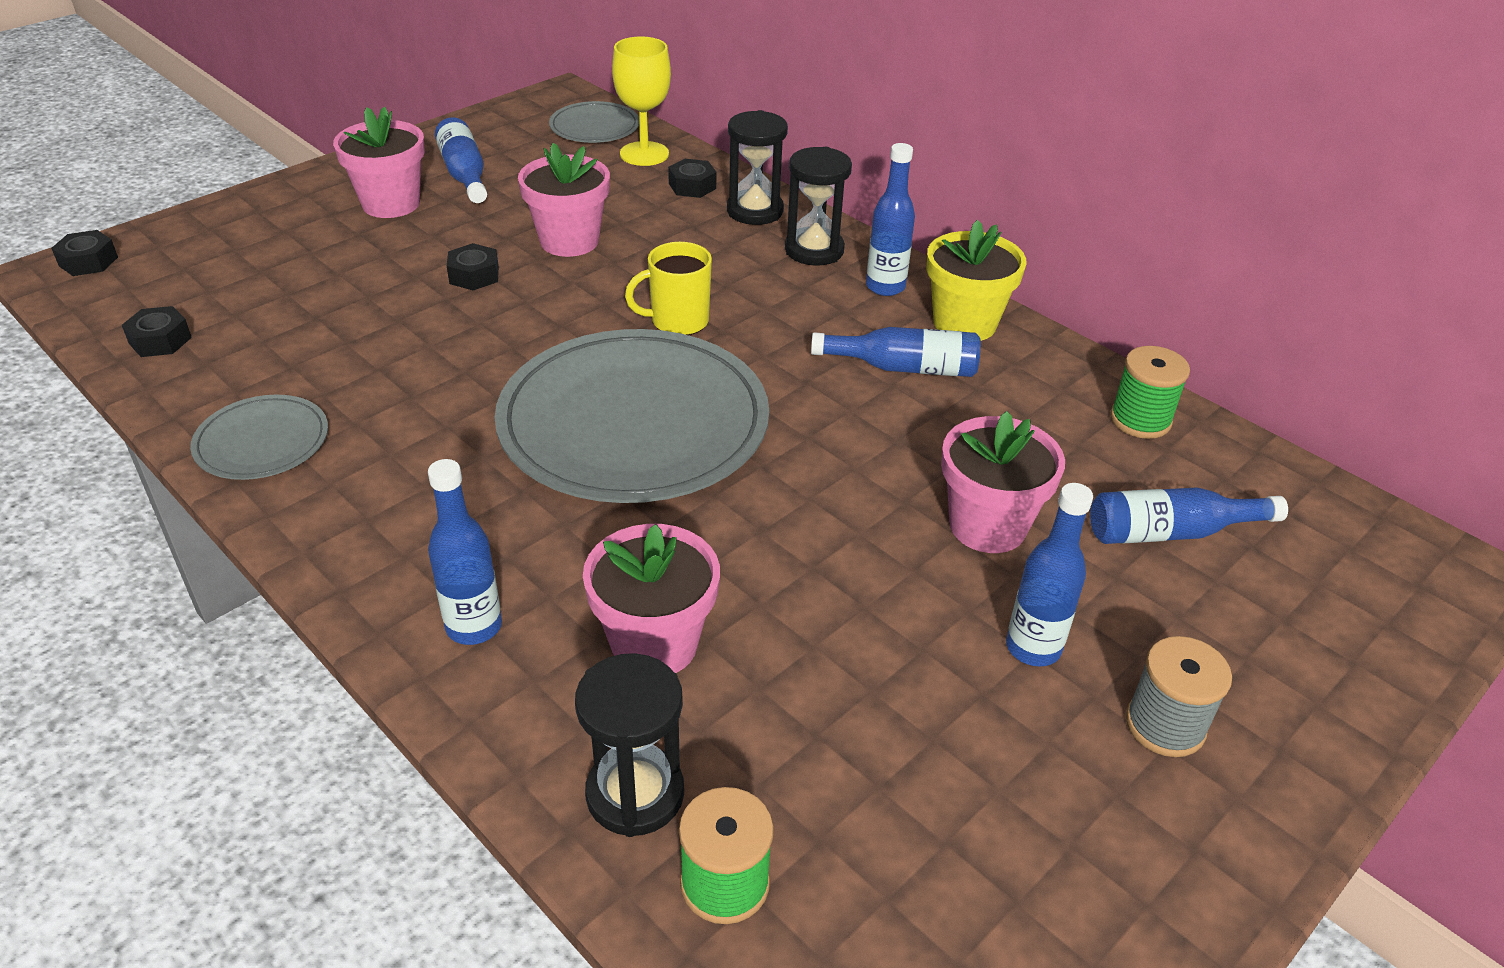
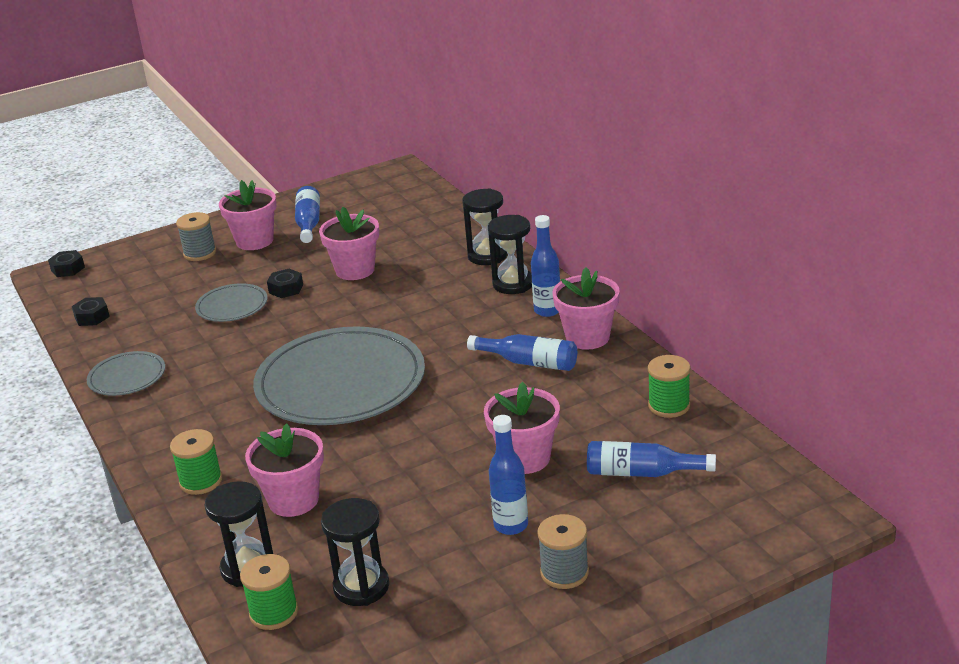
camera: 20 degrees right, 10 degrees down
blue bottle [428,459,502,645] -> green spool [170,429,222,495]
grey plate [549,101,639,143] -> grey plate moved to [195,283,268,322]
yellow goblet [612,37,671,166] -> none
yellow mug [625,242,712,335] -> none
black nut [668,159,716,198] -> none
yellow flower pot [926,220,1027,341] -> pink flower pot [552,267,620,350]
none -> grey spool [176,212,216,261]
none -> black hourglass [321,498,389,606]

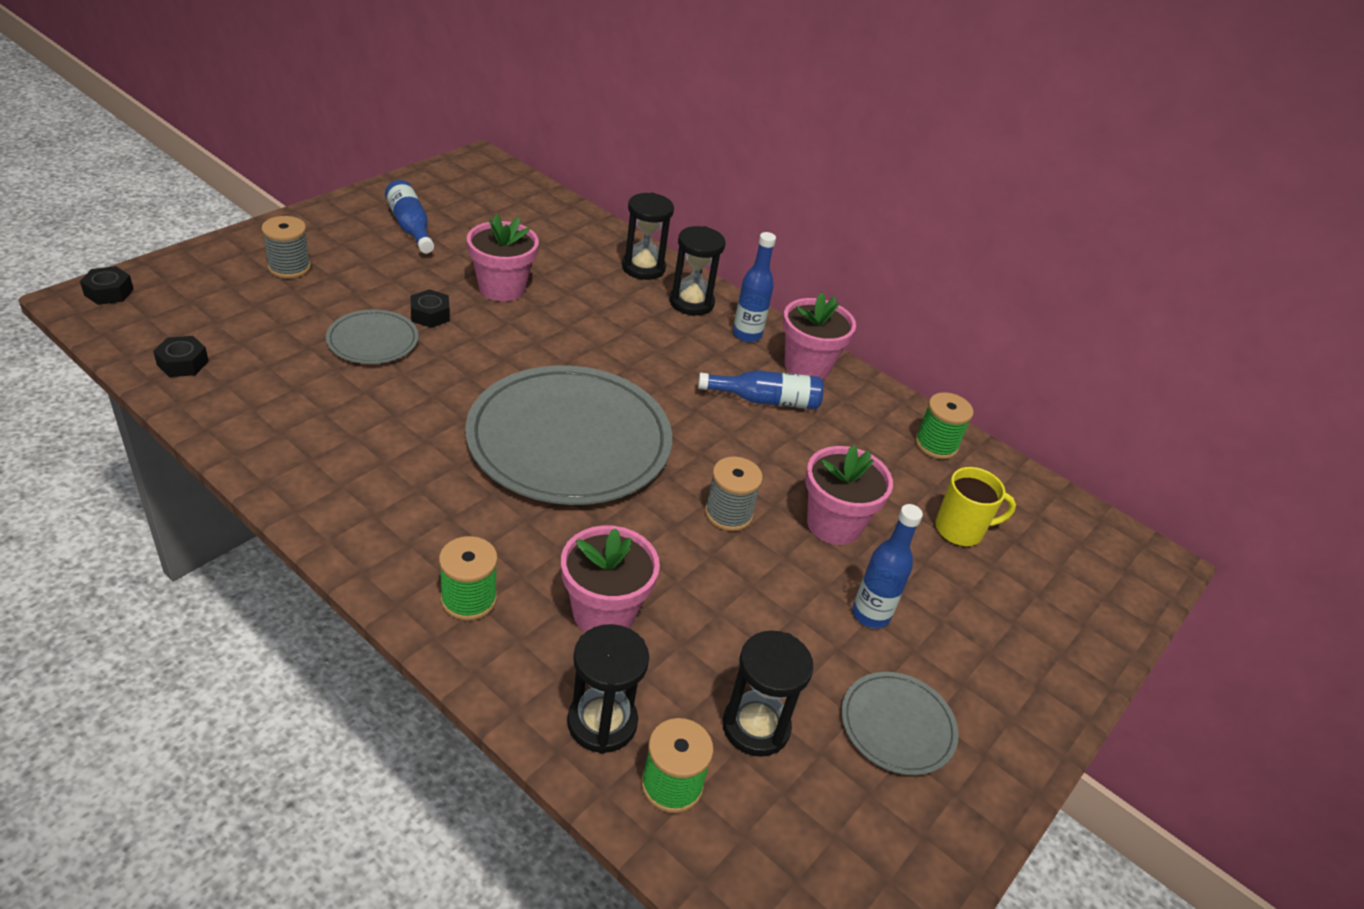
camera: 30 degrees left, 10 degrees up
grey plate [87,351,165,396] -> grey plate moved to [841,672,959,775]
pink flower pot [219,180,277,250] -> none
grey spool [537,514,589,589] -> grey spool moved to [705,456,763,531]
blue bottle [587,441,716,477] -> yellow mug [935,467,1016,547]

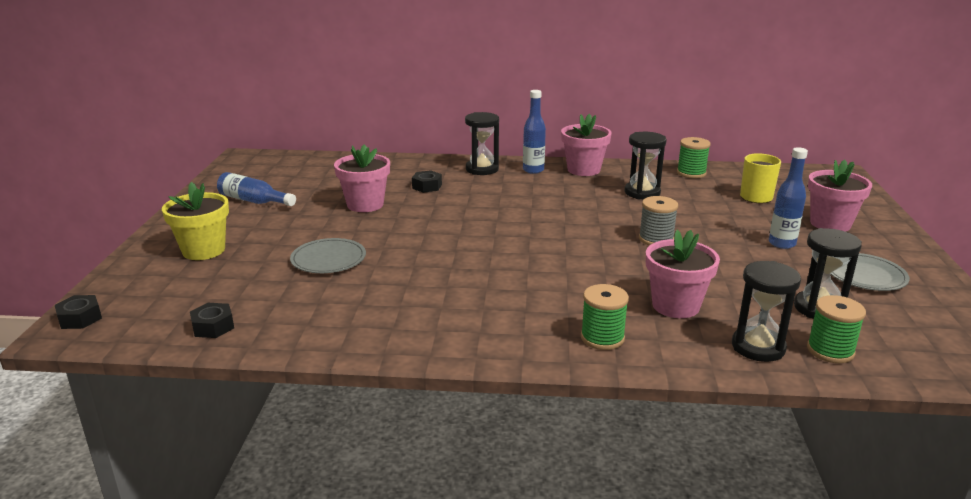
camera: 30 degrees left, 15 degrees down
grey spool [261,216,311,279] -> yellow flower pot [162,182,229,260]
black nut [410,289,450,328] -> black nut moved to [412,170,442,193]
grey plate [466,365,672,505] -> none
black hourglass [622,192,674,280] -> black hourglass moved to [624,132,667,199]
blue bottle [698,370,824,409] -> none
pink flower pot [805,445,893,545] -> pink flower pot moved to [808,160,872,232]

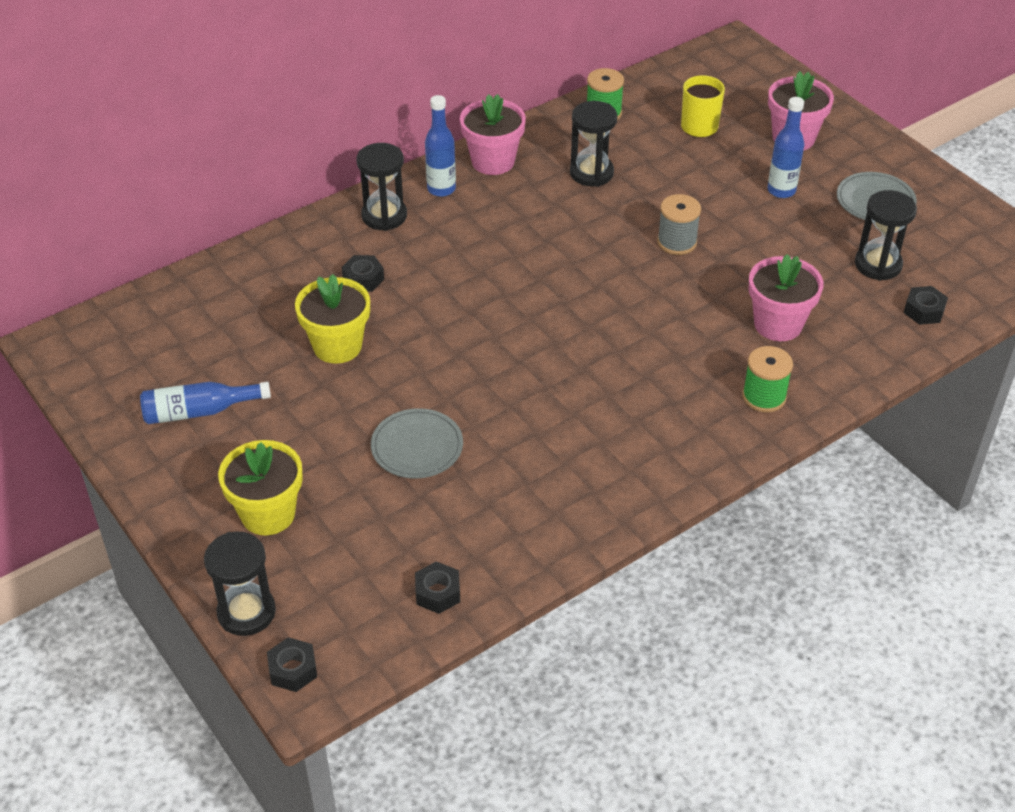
camera: 40 degrees left, 20 degrees up
pink flower pot [334,144,390,212] -> yellow flower pot [295,274,370,364]
black hourglass [732,261,801,362] -> black hourglass moved to [204,532,276,636]
green spool [807,295,866,363] -> black nut [904,286,948,325]

